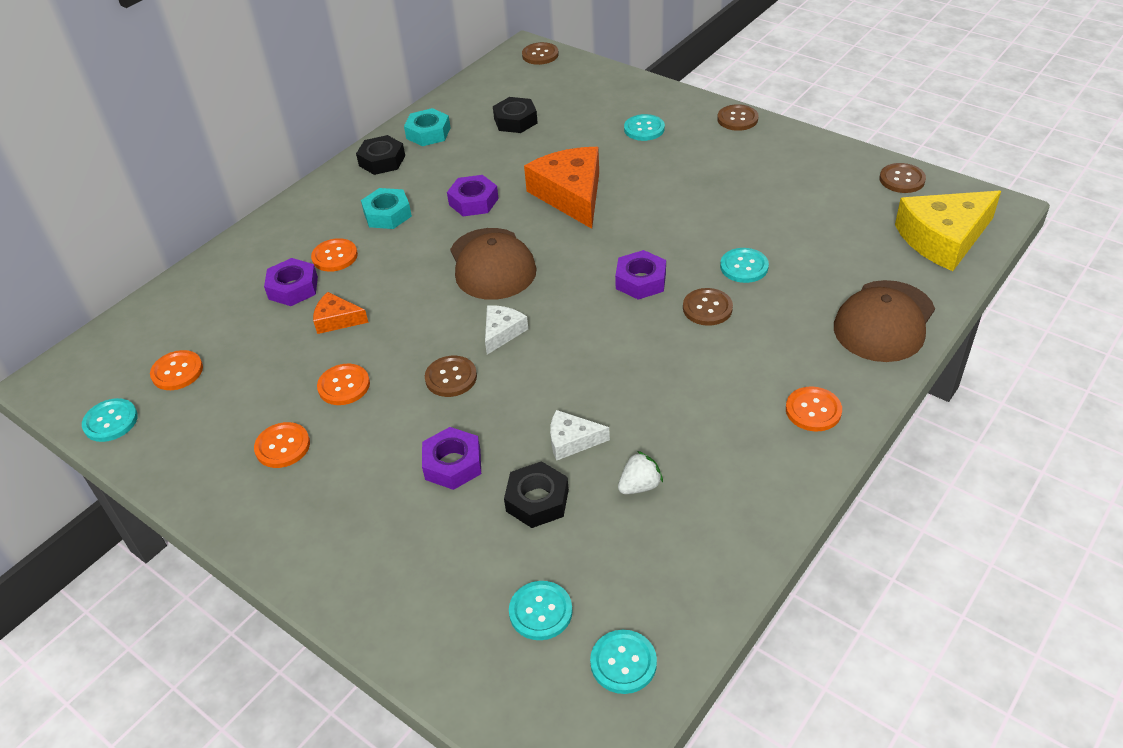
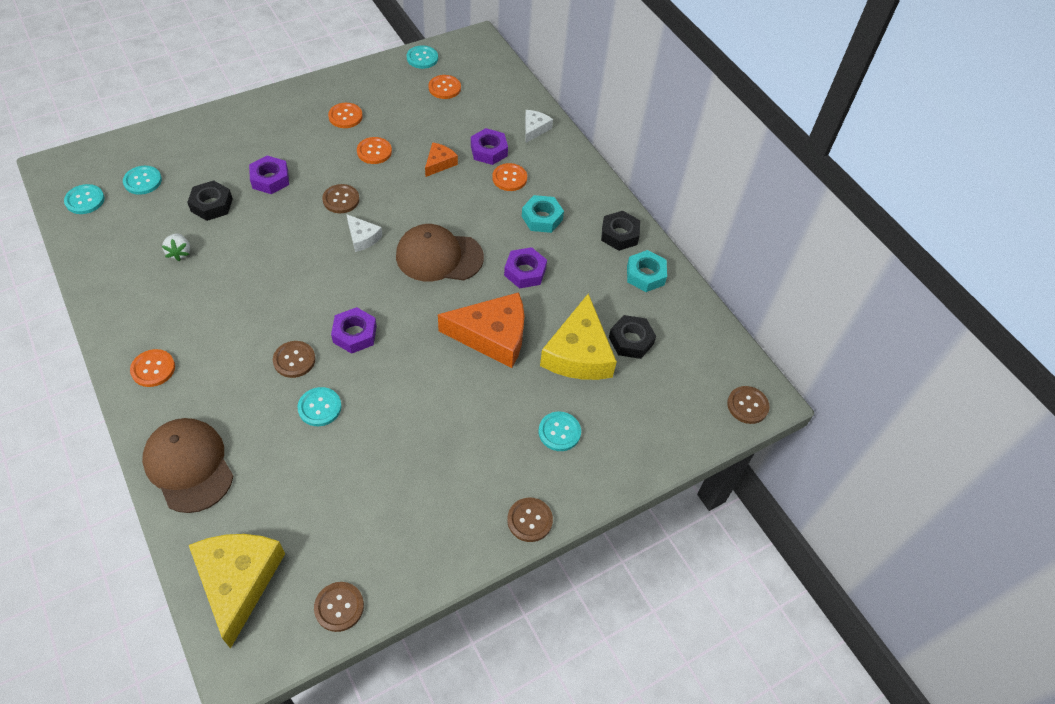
camera: 105 degrees right, 10 degrees up
white cheese [550,410,610,461] -> white cheese moved to [525,110,553,143]
none -> yellow cheese [540,294,617,380]

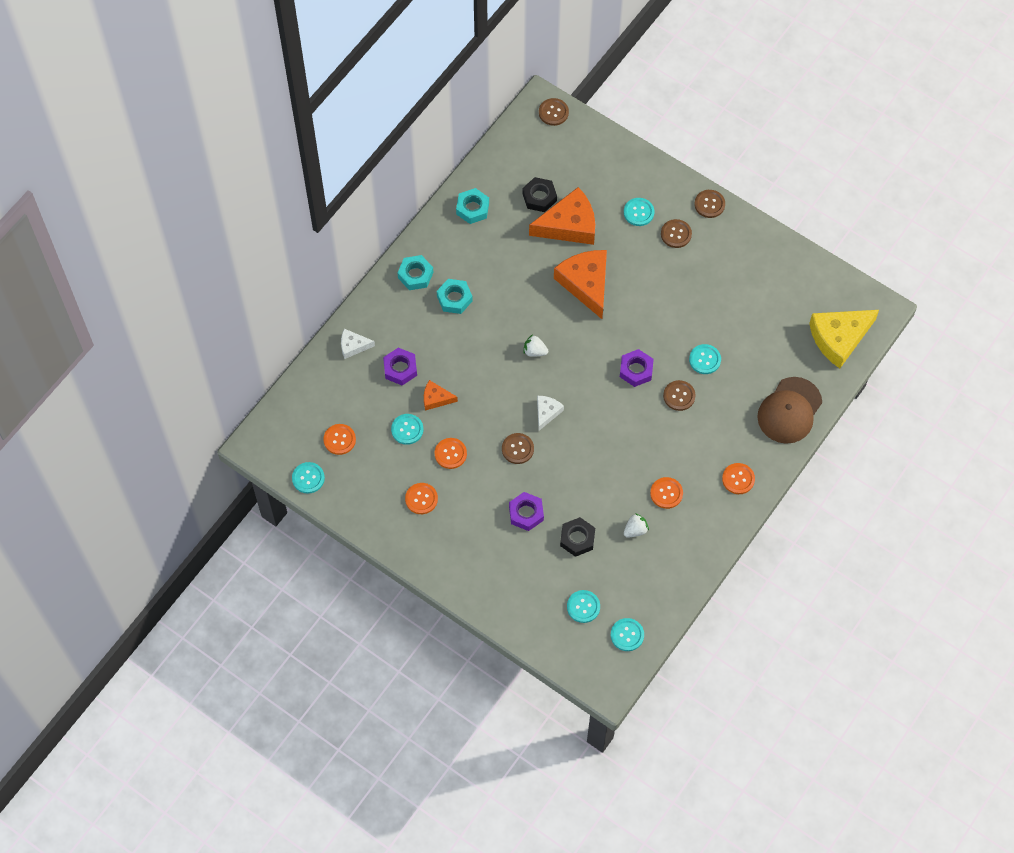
camera: 110 degrees left, 10 degrees up
brown button [314,582,364,632] -> brown button moved to [661,219,692,248]
brown cap [396,224,484,281] -> white strawberry [524,334,549,357]
orange button [492,163,527,191] -> orange button moved to [650,477,683,509]
purple nut [504,247,547,288] -> none
yellow cheese [540,294,617,380] -> orange cheese [529,187,595,245]
black nut [601,211,640,251] -> none
none -> turquoise button [391,414,423,445]
none -> turquoise nut [397,255,433,290]

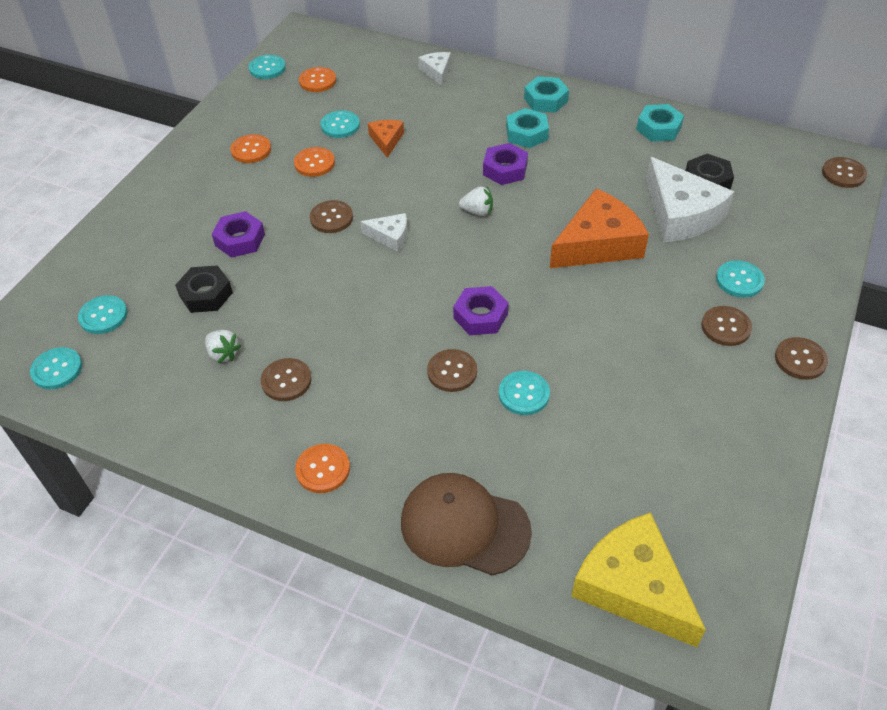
camera: 80 degrees right, 15 degrees down
purple nut [383,348,417,385] -> purple nut moved to [483,143,528,185]
white strawberry [524,334,549,357] -> white strawberry turned 90 degrees clockwise [459,186,493,216]
orange cheese [529,187,595,245] -> white cheese [646,157,734,242]
orange button [650,477,683,509] -> brown button [260,358,312,401]

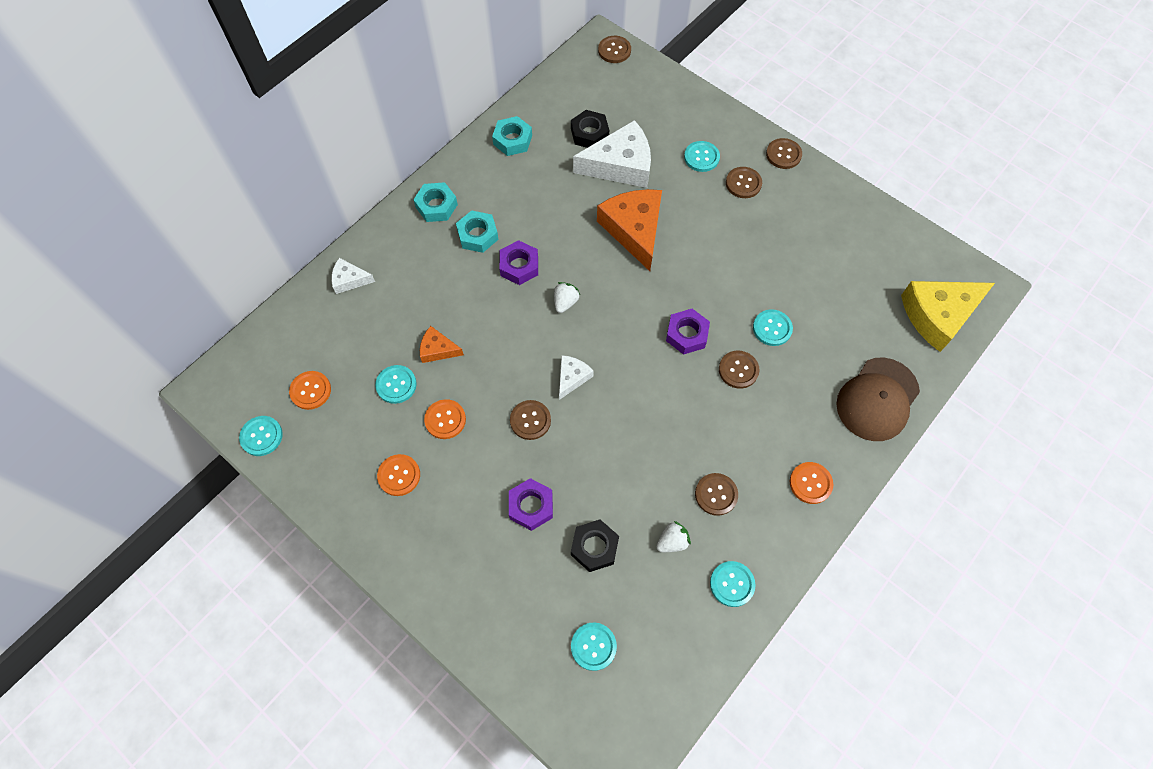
camera: 75 degrees left, 15 degrees up
turquoise button [30,347,82,389] -> turquoise button moved to [710,561,755,607]

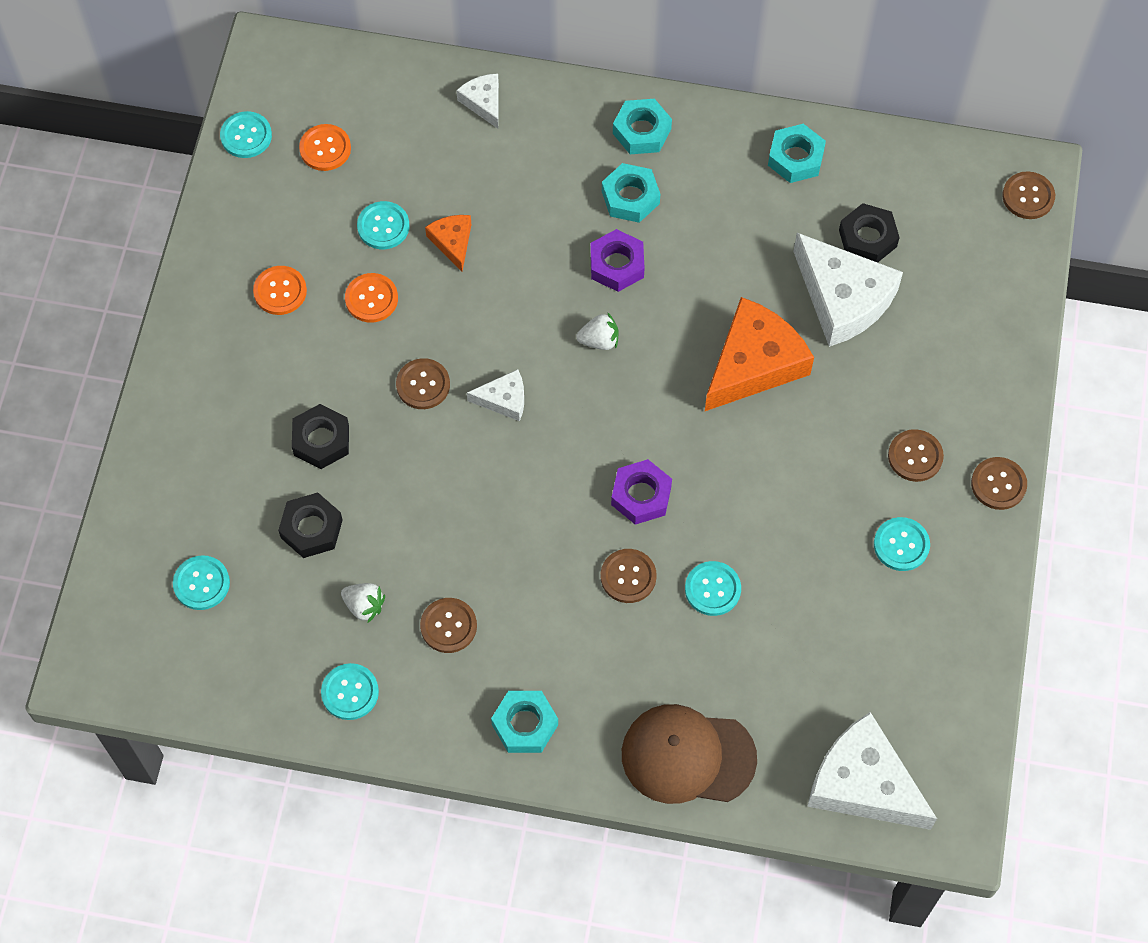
camera: 60 degrees right, 0 degrees up
purple nut [509,478,553,531] -> black nut [292,404,349,469]
turquoise button [684,141,720,172] -> turquoise button moved to [874,517,930,571]
orange button [790,462,833,504] -> turquoise nut [491,691,558,753]
yellow cheese [901,281,995,352] -> white cheese [807,712,937,830]

